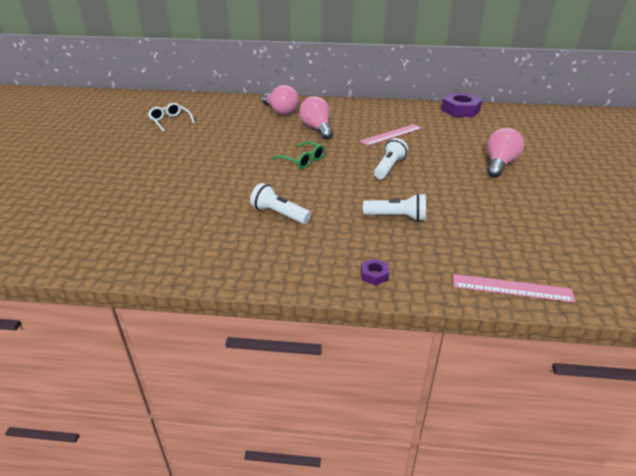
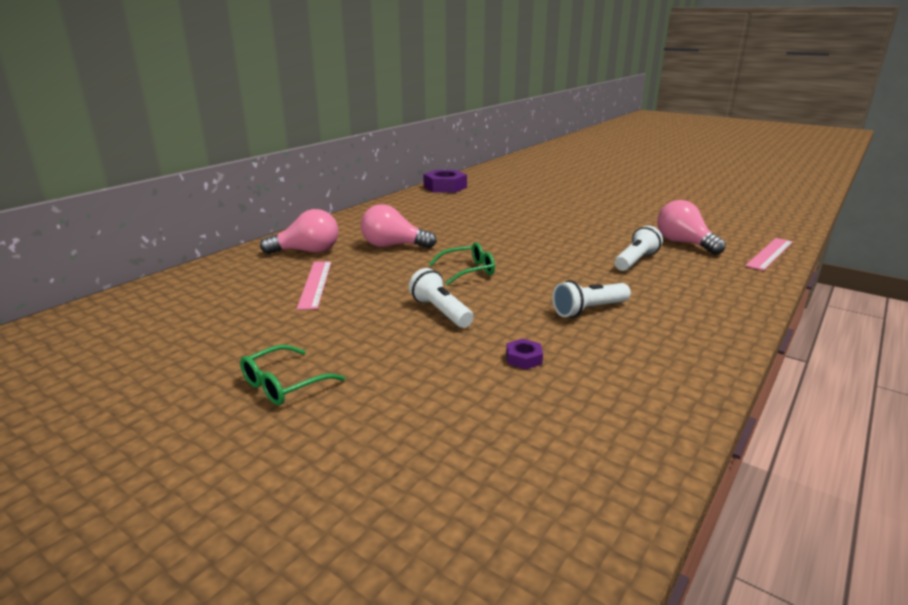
camera: 60 degrees left, 10 degrees down
white glasses [148,103,195,132] -> none
pink ruler [360,124,422,146] -> pink ruler moved to [297,261,331,310]
purple nut [361,259,389,285] -> purple nut moved to [506,339,543,370]
white flashlight [374,138,408,179] -> white flashlight moved to [409,268,474,328]
pink light bulb [487,128,524,178] -> pink light bulb moved to [657,200,726,255]
none -> green glasses [240,345,345,405]

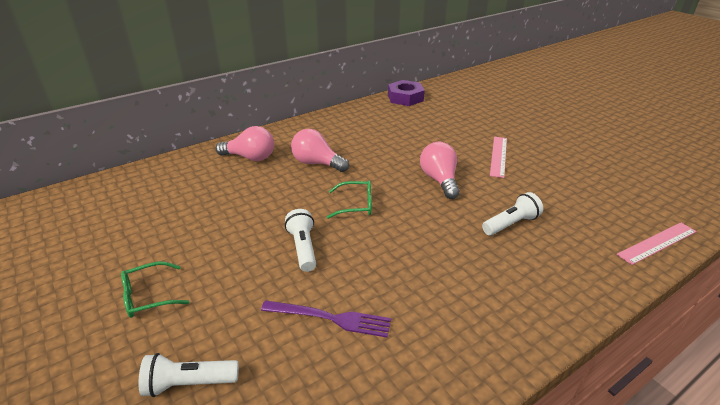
camera: 20 degrees right, 10 degrees up
pink ruler [297,261,331,310] -> pink ruler moved to [490,137,507,178]
purple nut [506,339,543,370] -> purple fork [261,300,391,338]
white flashlight [552,280,631,318] -> white flashlight moved to [139,353,239,397]
pink light bulb [657,200,726,255] -> pink light bulb moved to [420,142,460,199]

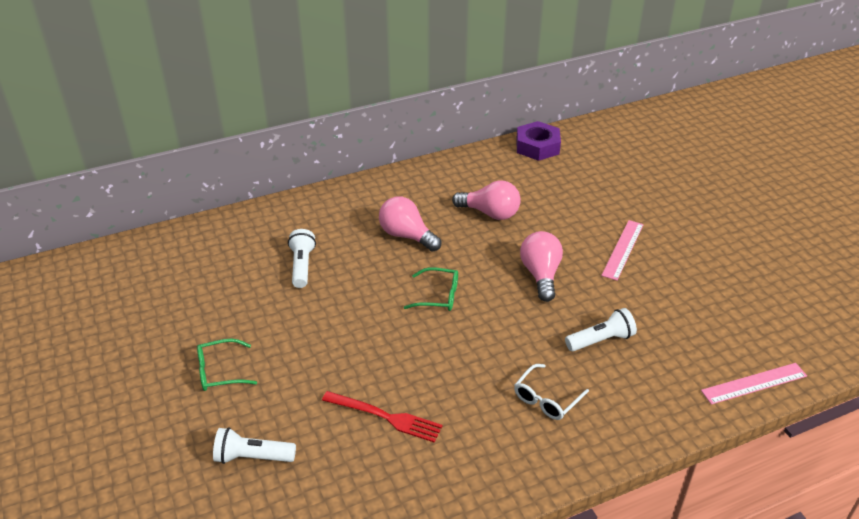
camera: 10 degrees right, 5 degrees up
pink light bulb [215,126,274,161] -> pink light bulb moved to [452,181,521,220]
purple fork [261,300,391,338] -> red fork [322,391,442,442]
white flashlight [285,209,316,272] -> white flashlight moved to [288,229,316,288]
none -> white glasses [514,364,589,420]

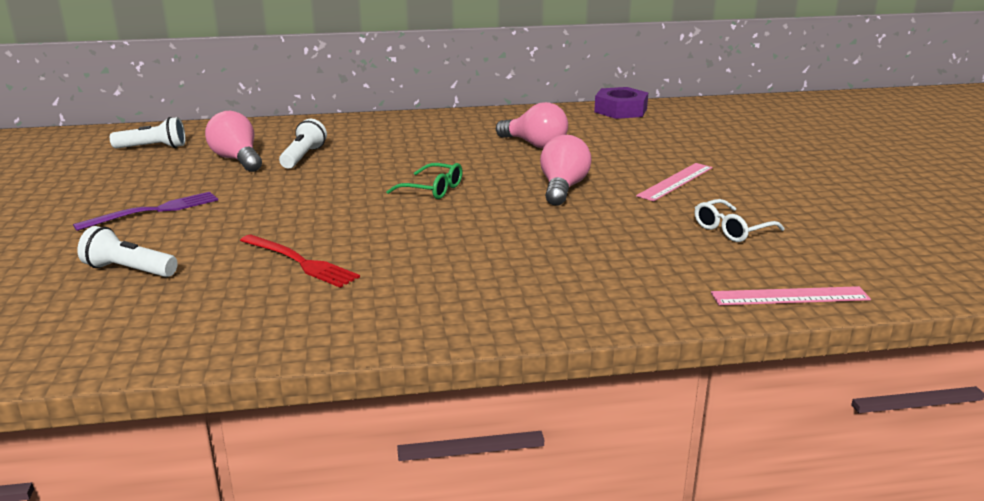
camera: 15 degrees right, 15 degrees down
green glasses [197,339,257,391] -> purple fork [73,192,218,231]
pink light bulb [379,197,441,252] -> pink light bulb moved to [205,111,262,172]
white glasses [514,364,589,420] -> white glasses moved to [695,199,785,242]
white flashlight [565,308,637,351] -> white flashlight moved to [110,117,186,149]

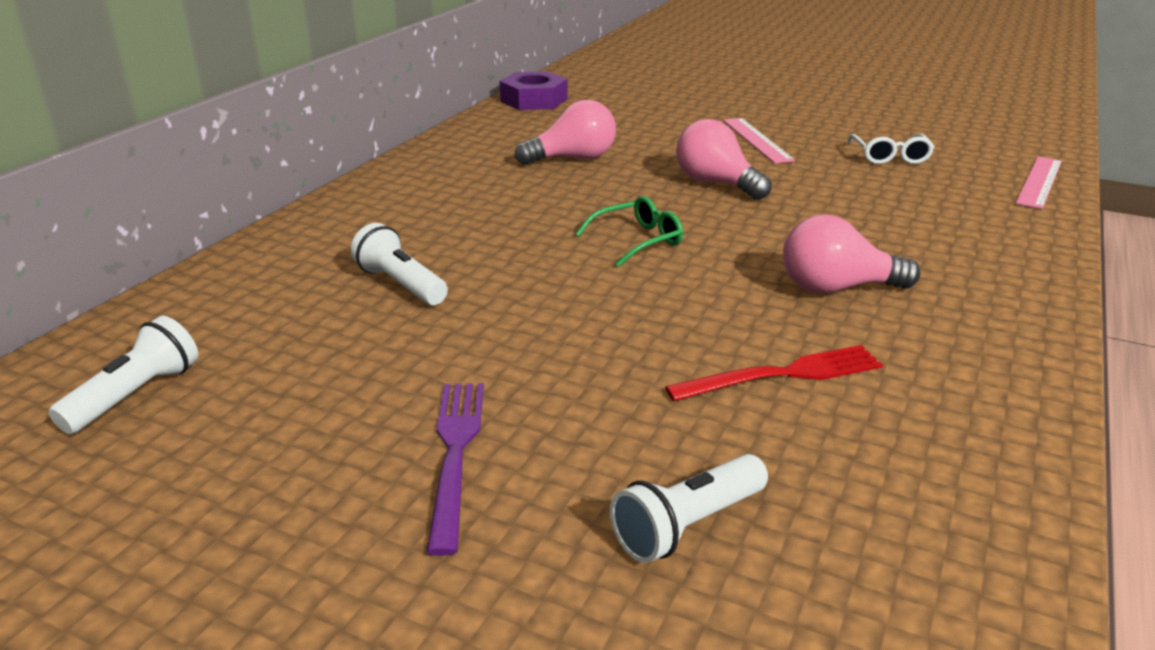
camera: 55 degrees left, 5 degrees up
pink light bulb [205,111,262,172] -> pink light bulb moved to [783,214,920,293]

